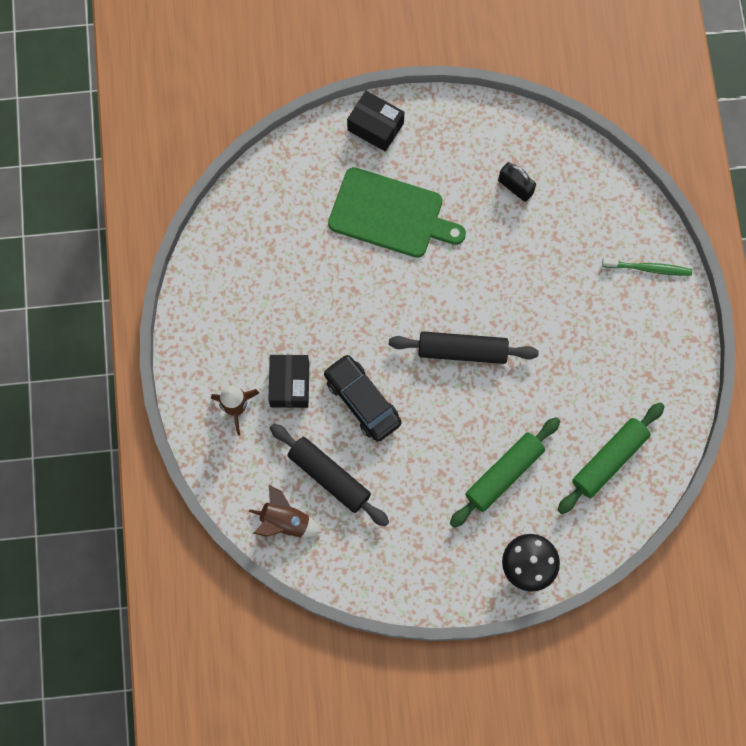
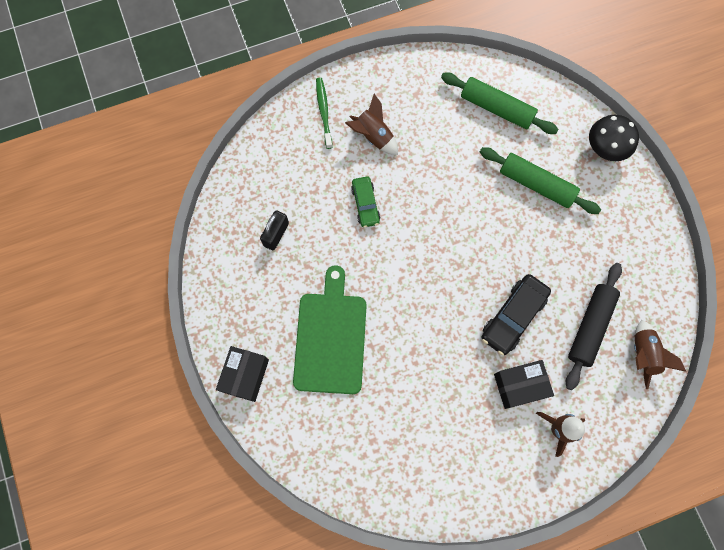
camera: 105 degrees left, 0 degrees up
black rolling pin [389,331,539,364] -> none
none -> brown rocket [345,94,398,155]
none -> green car [351,177,380,227]

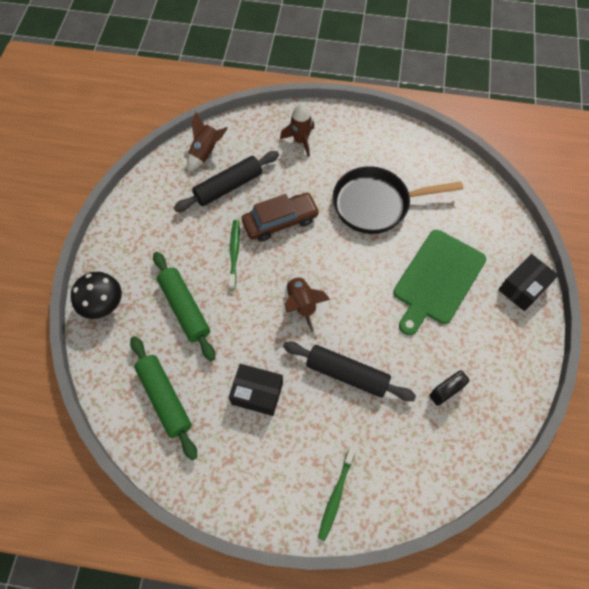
camera: 150 degrees left, 10 degrees down
brown rocket [345,94,398,155] -> brown rocket moved to [285,274,330,332]
green car [351,177,380,227] -> black rolling pin [283,341,416,401]
black car [481,274,551,356] -> brown car [242,193,320,242]
black box [494,360,554,409] -> black box moved to [229,364,283,416]
none -> green toothbrush [229,220,240,290]
none -> black pan [333,166,463,234]

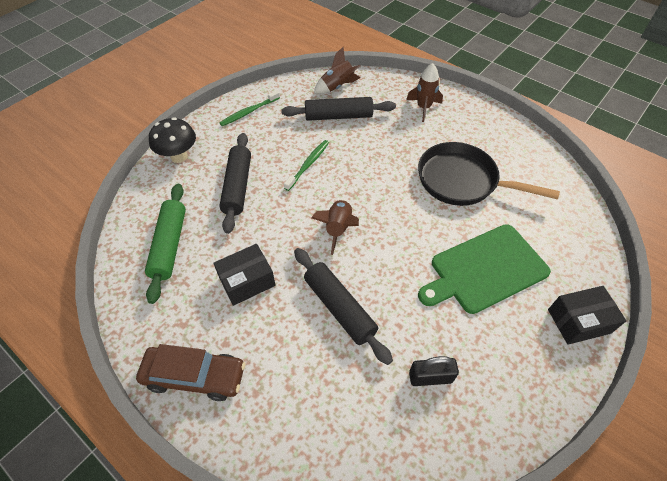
camera: 30 degrees right, 10 degrees down
green rolling pin [153,252,215,361] -> black rolling pin [219,133,251,234]
black box [229,364,283,416] -> black box turned 75 degrees counterclockwise [213,244,276,306]
brown car [242,193,320,242] -> brown car moved to [136,344,245,401]
green toothbrush [318,447,356,541] -> green toothbrush moved to [220,90,280,126]

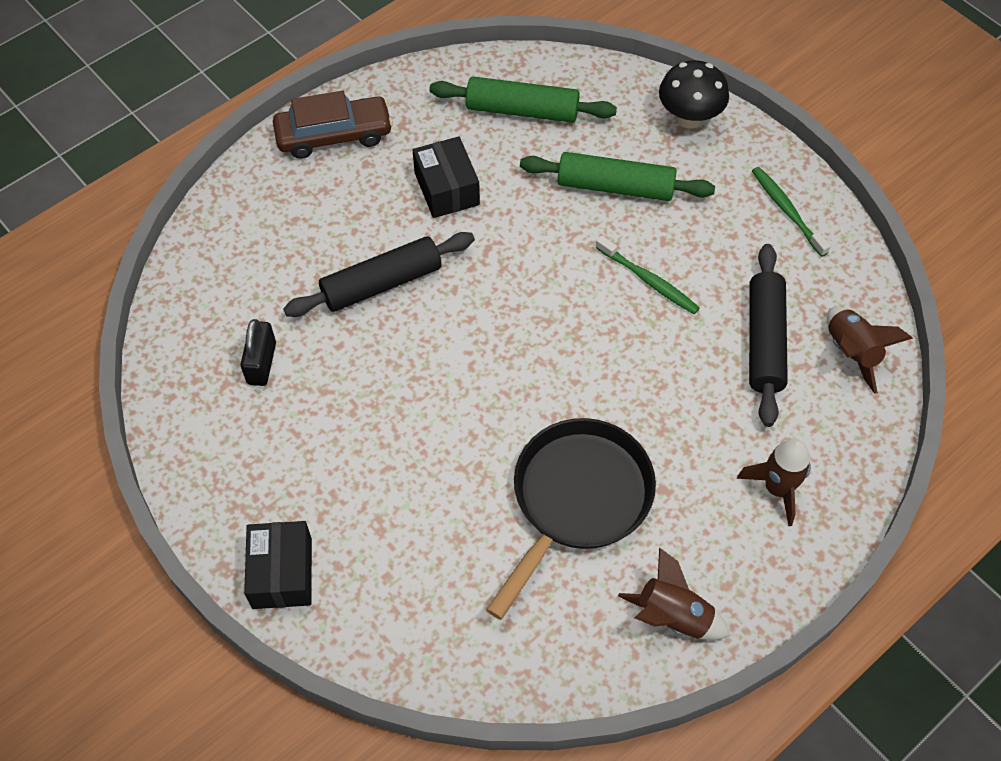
camera: 100 degrees right, 5 degrees up
brown car [136,344,245,401] -> brown car turned 120 degrees counterclockwise [273,91,393,159]
black rolling pin [219,133,251,234] -> green rolling pin [520,152,715,201]
brown rocket [311,199,359,255] -> brown rocket moved to [618,547,730,640]
green cutting board [418,224,551,314] -> none

